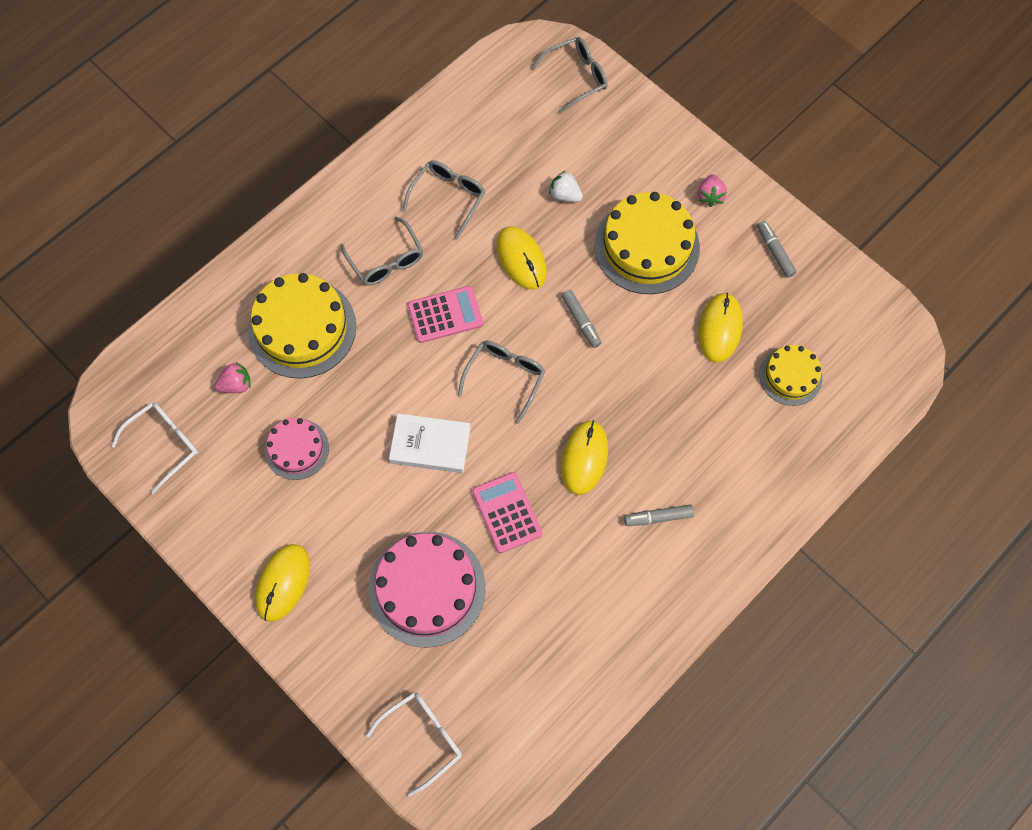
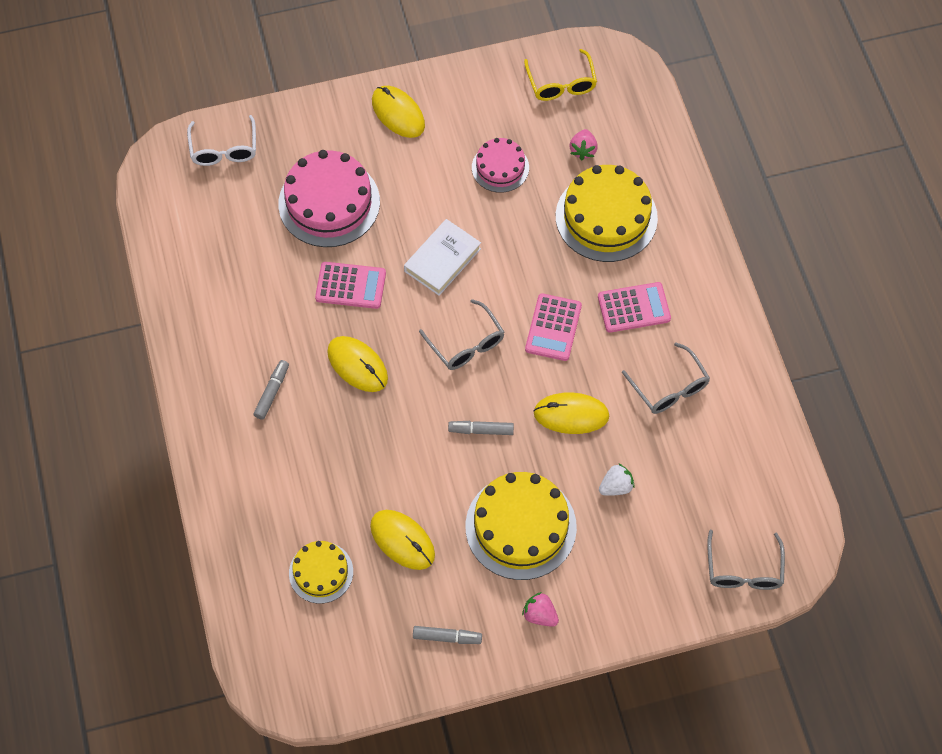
camera: 120 degrees right, 5 degrees down
white glasses [112,402,198,494] -> yellow glasses [524,49,597,101]
grey glasses [340,216,423,286] -> pink calculator [598,282,671,333]

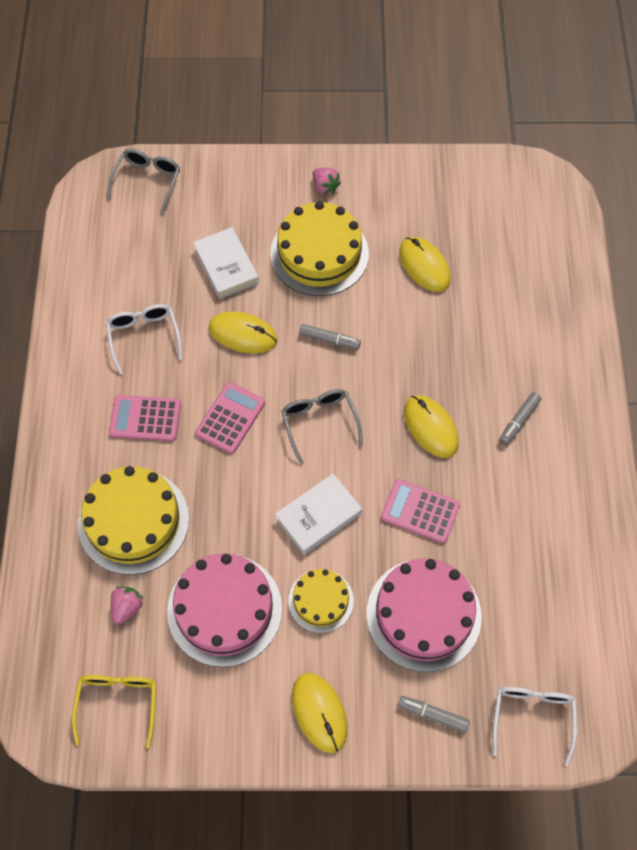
camera: 165 degrees left, 0 degrees up
yellow cake [289,541,353,604] -> yellow cake moved to [288,569,354,633]
grey marker [413,626,482,644] -> grey marker moved to [398,696,470,733]
pink cake [472,138,529,193] -> pink cake [167,553,282,667], size x1.75
white strawberry [599,463,635,496] -> white book [193,227,259,299]
grey glasses [622,342,710,414] -> white glasses [106,304,183,374]

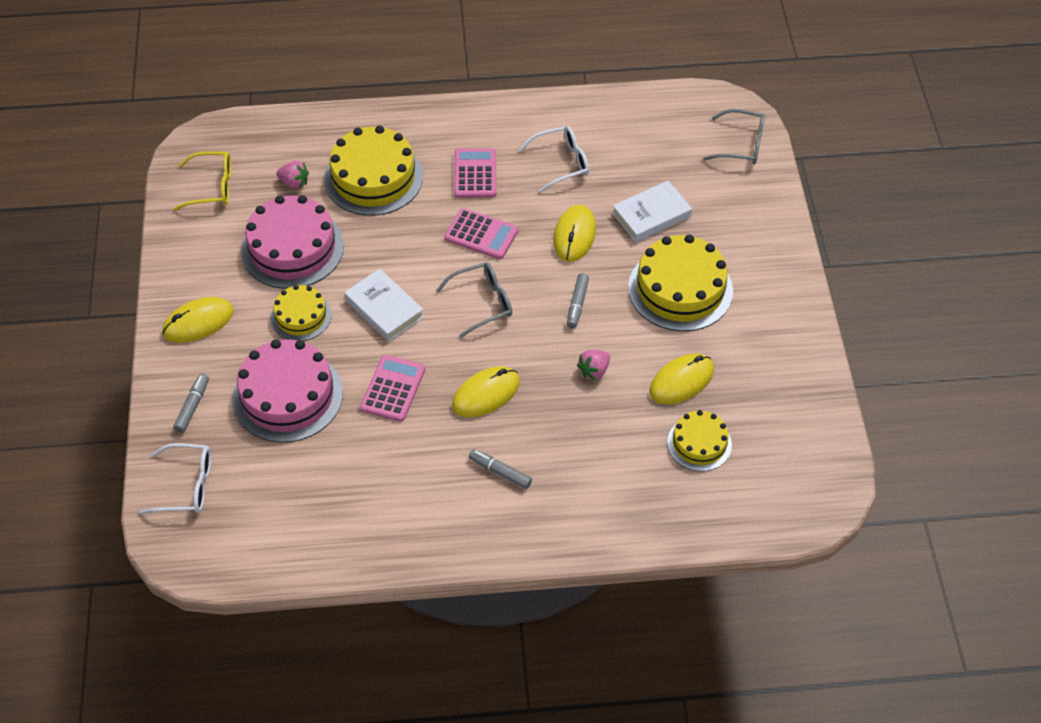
camera: 85 degrees right, 10 degrees down
pink strawberry [313,167,341,195] -> pink strawberry moved to [577,350,610,381]
none -> yellow cake [667,410,732,471]

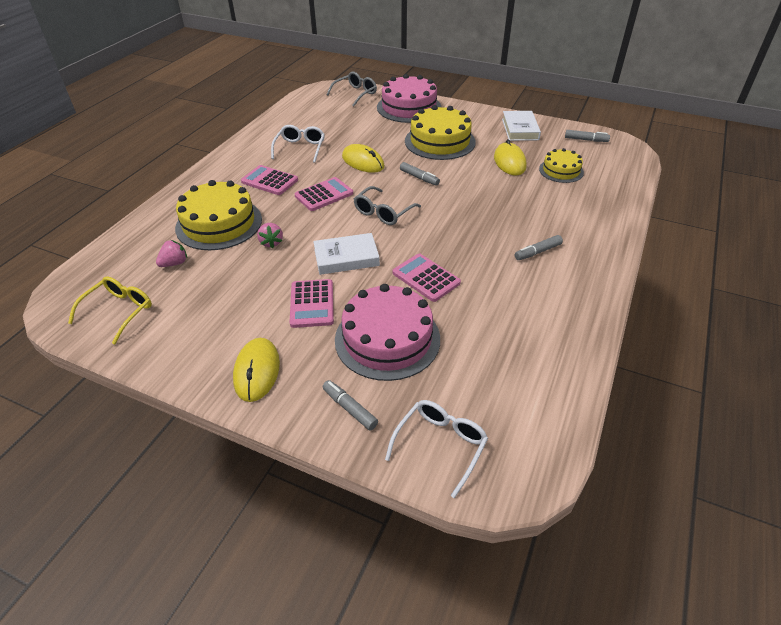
camera: 60 degrees left, 10 degrees down
pink cake [241,195,344,289] -> pink cake moved to [377,74,441,123]
yellow cake [271,285,332,341] -> pink calculator [290,279,334,328]
grey glasses [436,262,512,338] -> grey glasses turned 150 degrees counterclockwise [354,186,421,225]
yellow mouse [452,366,520,417] -> none
pink strawberry [577,350,610,381] -> pink strawberry moved to [257,223,283,248]
white book [612,181,692,242] -> white book moved to [502,111,541,141]
none -> grey marker [565,130,610,142]

